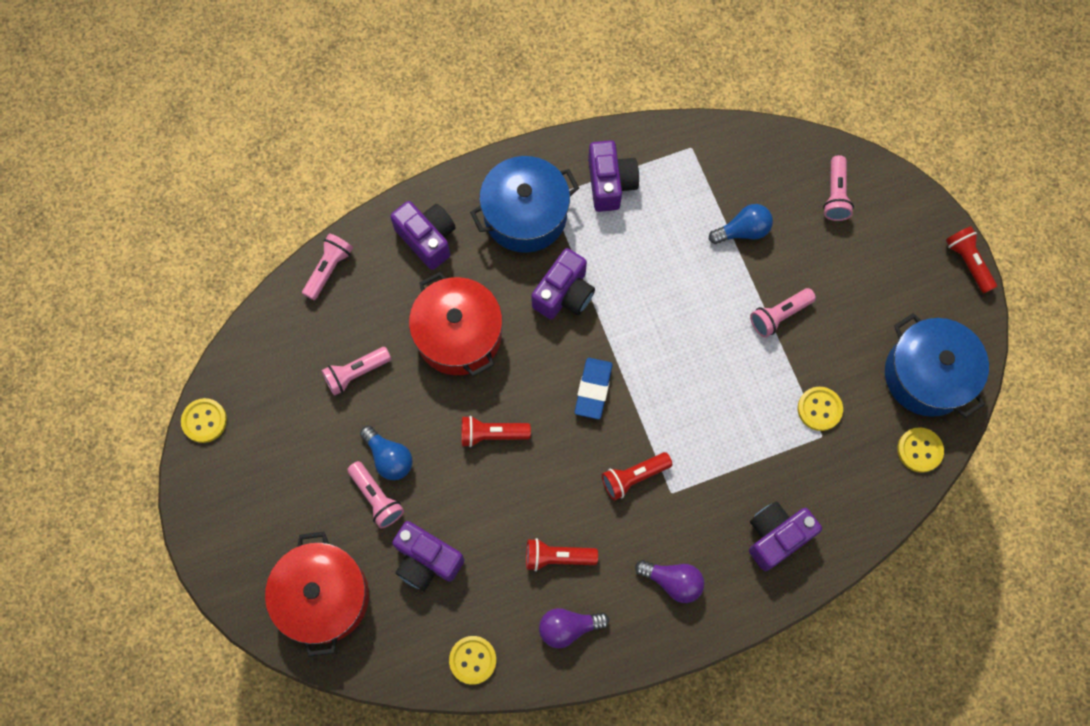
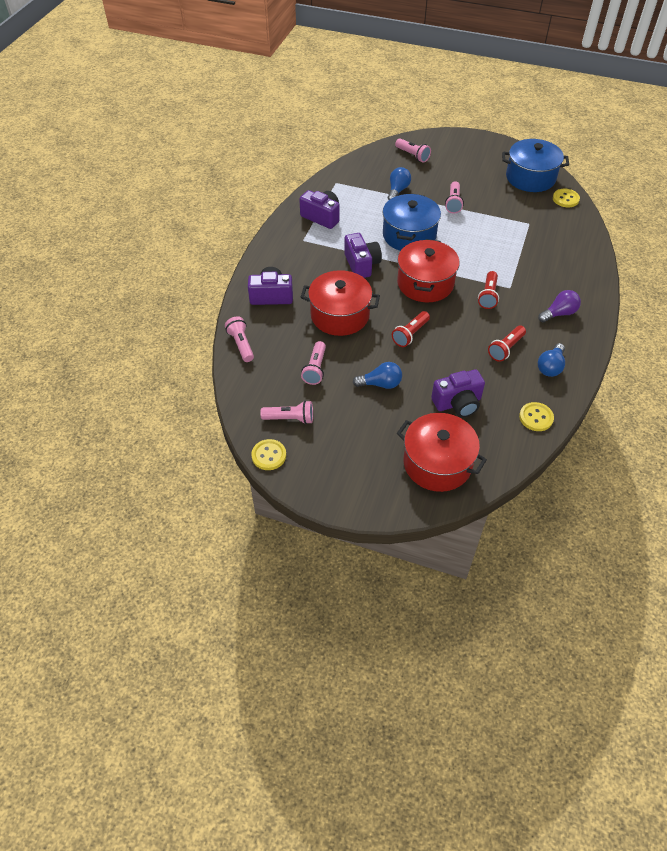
camera: 50 degrees left, 20 degrees down
pink flashlight [347,461,404,529] -> pink flashlight moved to [260,401,313,424]
blue pot [470,156,579,253] -> blue pot moved to [383,194,441,251]
purple light bulb [539,608,609,648] -> blue light bulb [538,343,565,377]
blue eraser [575,358,613,419] -> red pot [397,239,460,302]
purple camera [749,501,822,571] -> none
yellow button [798,387,843,431] -> none
red flashlight [946,226,997,293] -> none

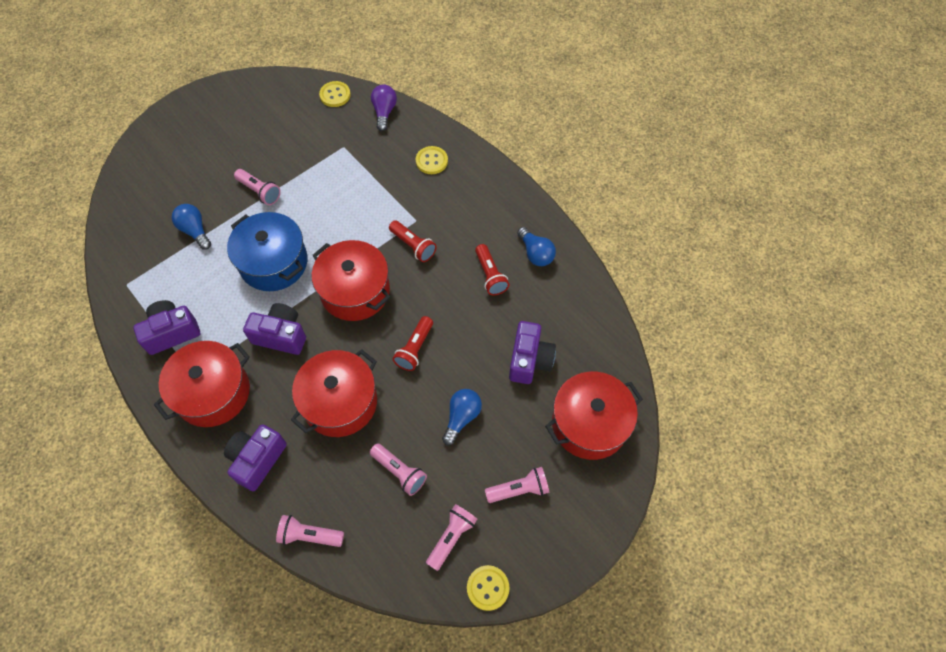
camera: 60 degrees left, 10 degrees up
red flashlight [392,311,430,347] -> red flashlight turned 45 degrees clockwise [393,316,433,371]
pink flashlight [395,138,431,163] -> pink flashlight moved to [485,467,549,503]
blue pot [502,139,569,192] -> none
yellow button [519,402,554,431] -> yellow button moved to [416,146,448,174]
purple light bulb [538,290,581,322] -> purple light bulb moved to [371,84,397,131]
none -> red pot [154,341,250,427]

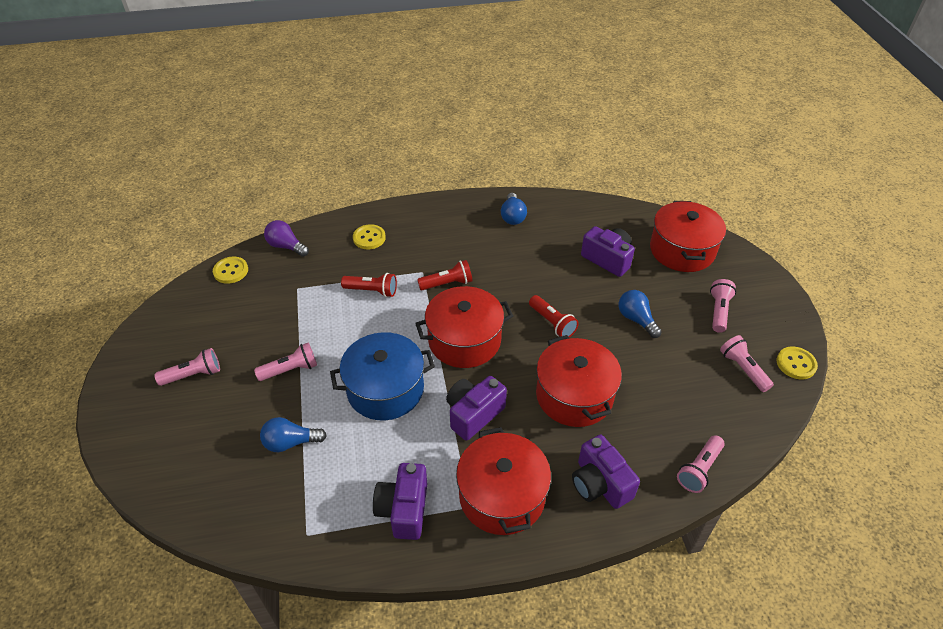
camera: 60 degrees left, 15 degrees down
pink flashlight [370,443,427,496] -> pink flashlight moved to [154,348,220,386]
red flashlight [475,244,509,295] -> red flashlight moved to [341,273,397,297]
blue light bulb [517,227,556,266] -> blue light bulb turned 90 degrees clockwise [501,193,527,225]

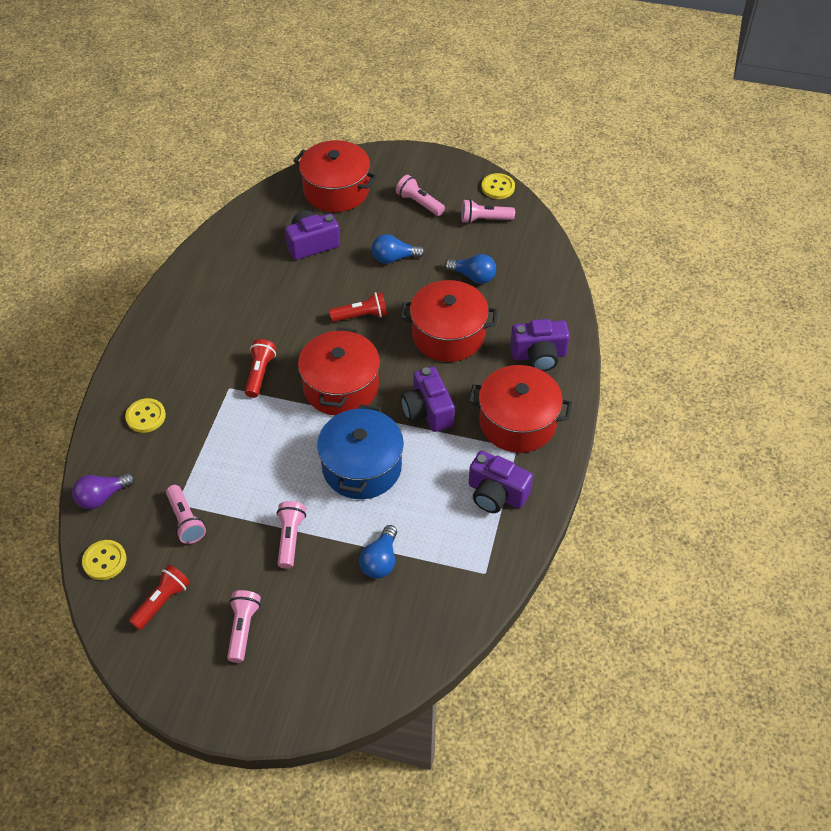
camera: 65 degrees left, 5 degrees up
red flashlight [341,273,397,297] -> red flashlight moved to [129,565,190,630]
blue light bulb [501,193,527,225] -> blue light bulb moved to [445,254,496,284]
pink flashlight [677,435,725,493] -> pink flashlight moved to [166,485,206,544]

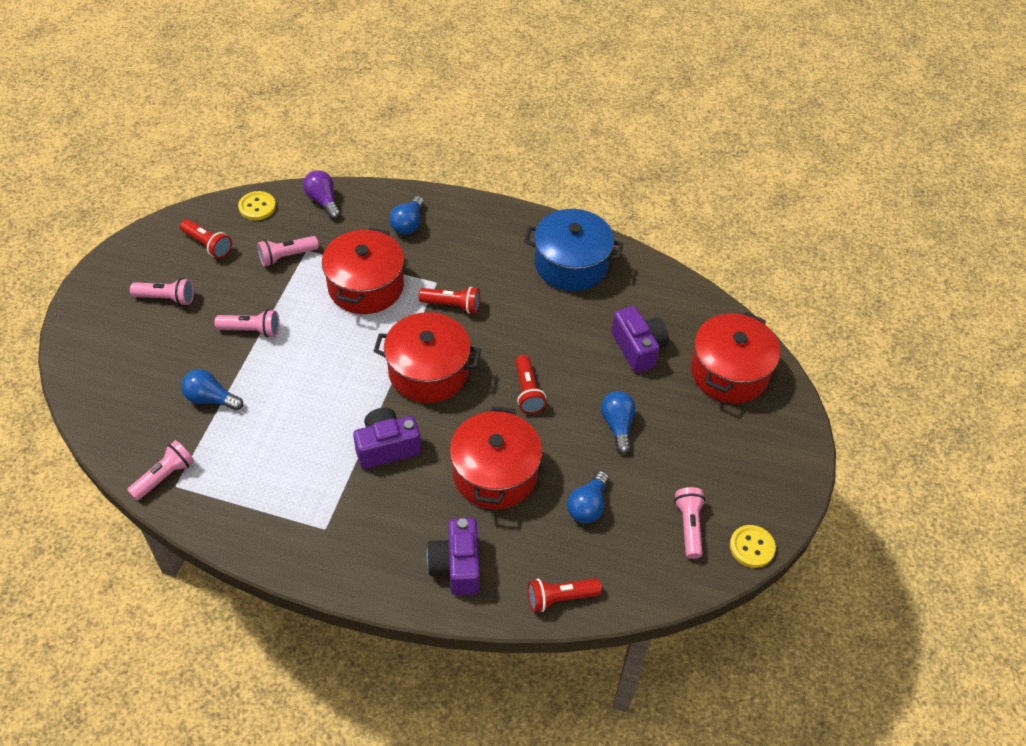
camera: 90 degrees right, 0 degrees up
yellow button [125,398,166,433] -> blue light bulb [389,196,424,235]
blue pot [317,404,404,499] -> blue pot moved to [524,209,623,291]
pink flashlight [396,175,445,216] -> pink flashlight moved to [127,440,194,501]
red pot [468,365,572,453] -> red pot moved to [322,227,404,314]
purple camera [469,451,533,513] -> none
none -> red flashlight [528,578,602,612]

